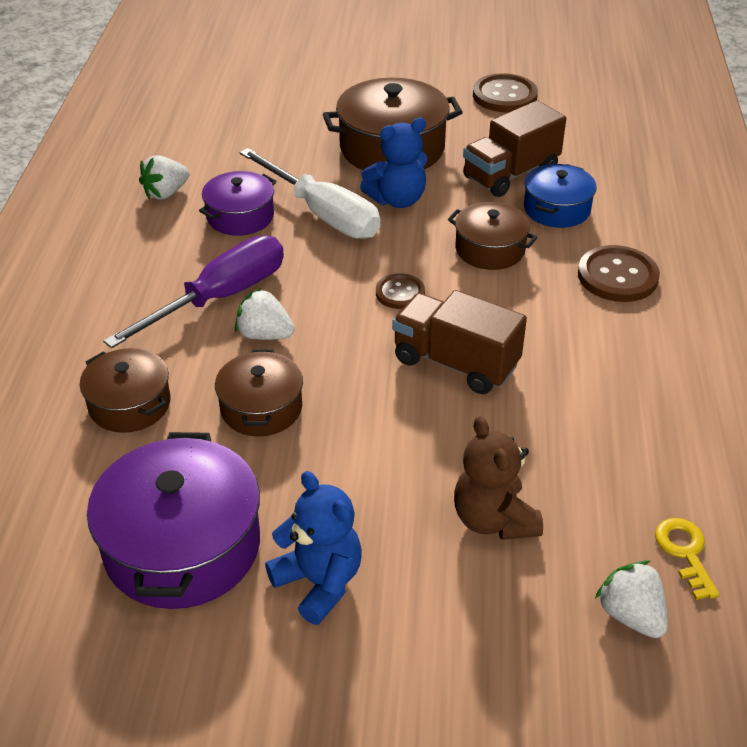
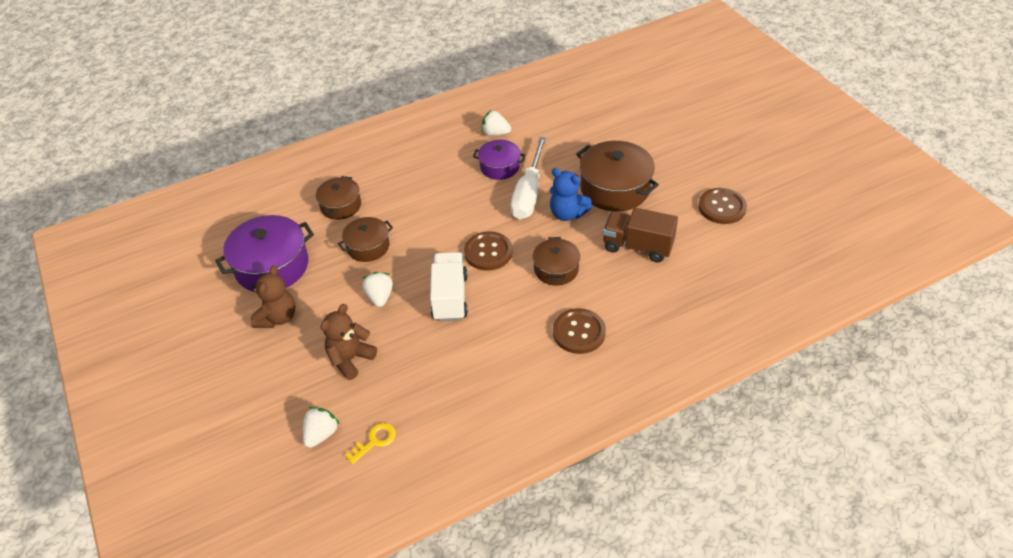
camera: 60 degrees right, 5 degrees up
purple screwdriver [103,235,284,348] -> none
white strawberry [235,288,295,340] -> white strawberry moved to [363,272,393,307]
blue teddy bear [265,471,362,625] -> brown teddy bear [251,265,295,328]
brown button [376,273,425,309] -> brown button [464,231,513,271], size x1.64
brown truck [392,290,527,394] -> white truck [430,252,468,322]
blue pot [524,164,597,228] -> none

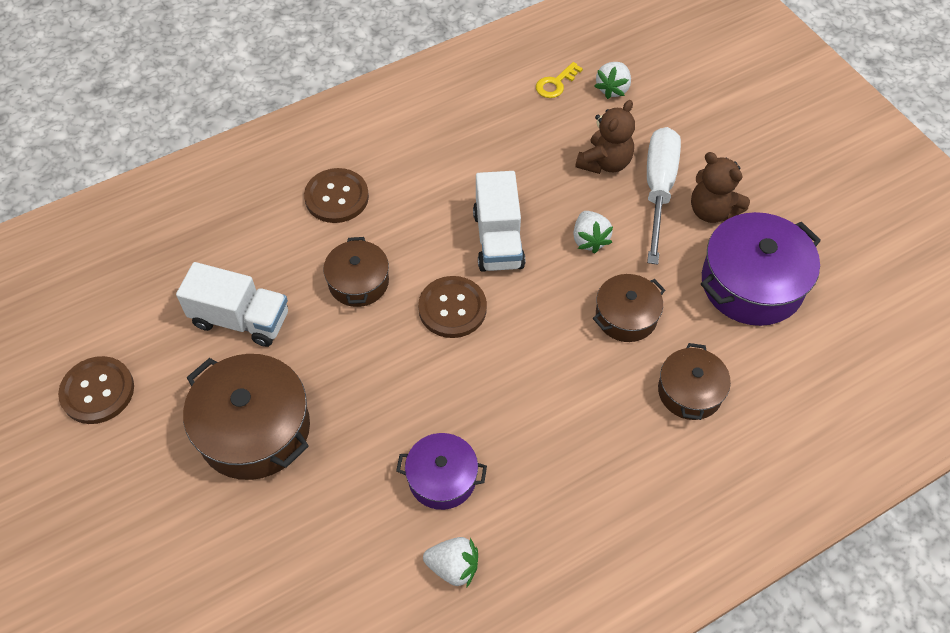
camera: 175 degrees right, 10 degrees up
brown teddy bear [251,265,295,328] -> brown teddy bear turned 60 degrees counterclockwise [691,152,750,223]
white screwdriver [511,137,546,219] -> white screwdriver moved to [647,127,681,265]
blue teddy bear [550,168,592,221] -> none
brown truck [603,208,678,262] -> white truck [176,262,288,347]

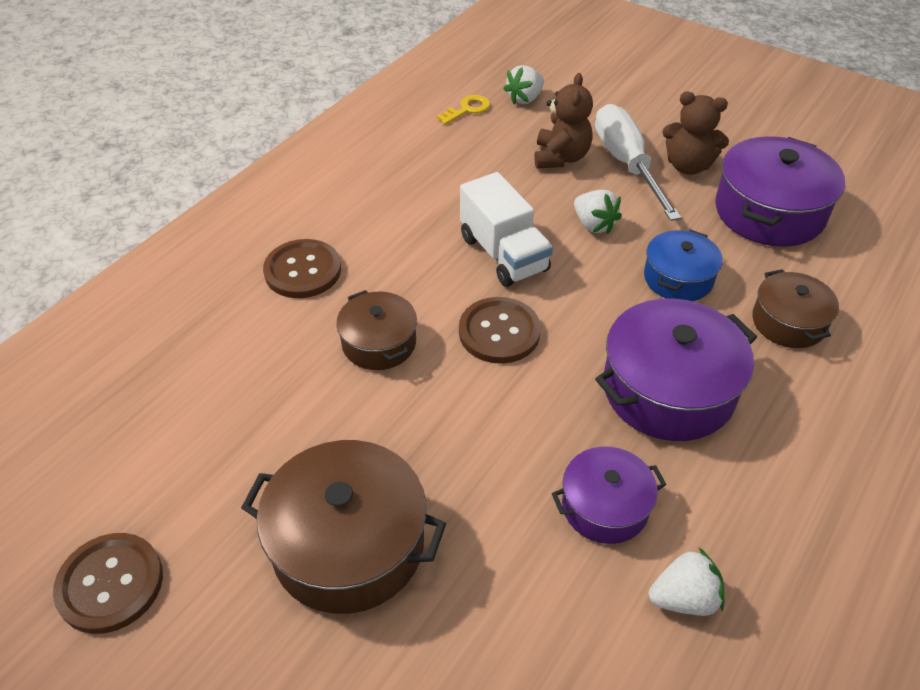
camera: 25 degrees left, 10 degrees down
white truck [176,262,288,347] -> none
yellow key [536,62,583,98] -> yellow key turned 150 degrees counterclockwise [437,95,490,125]
brown pot [593,274,665,342] -> blue pot [644,230,723,301]
white strawberry [594,62,631,99] -> white strawberry turned 45 degrees clockwise [503,65,544,104]
none -> purple pot [595,298,757,441]

